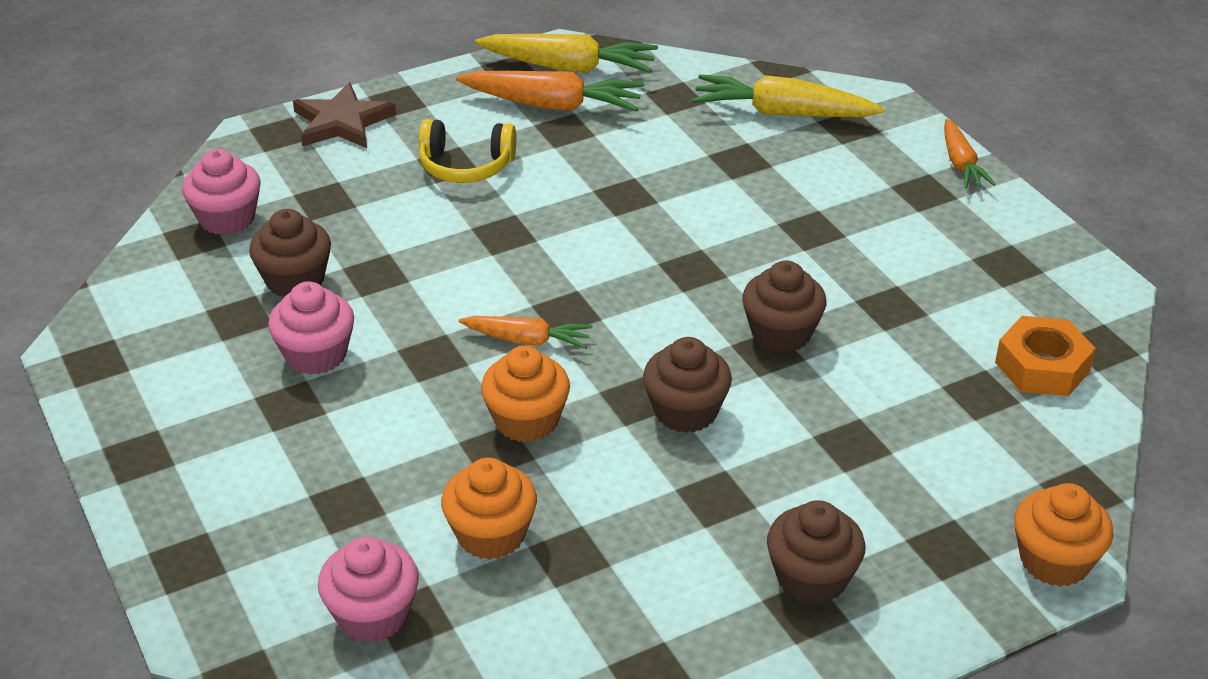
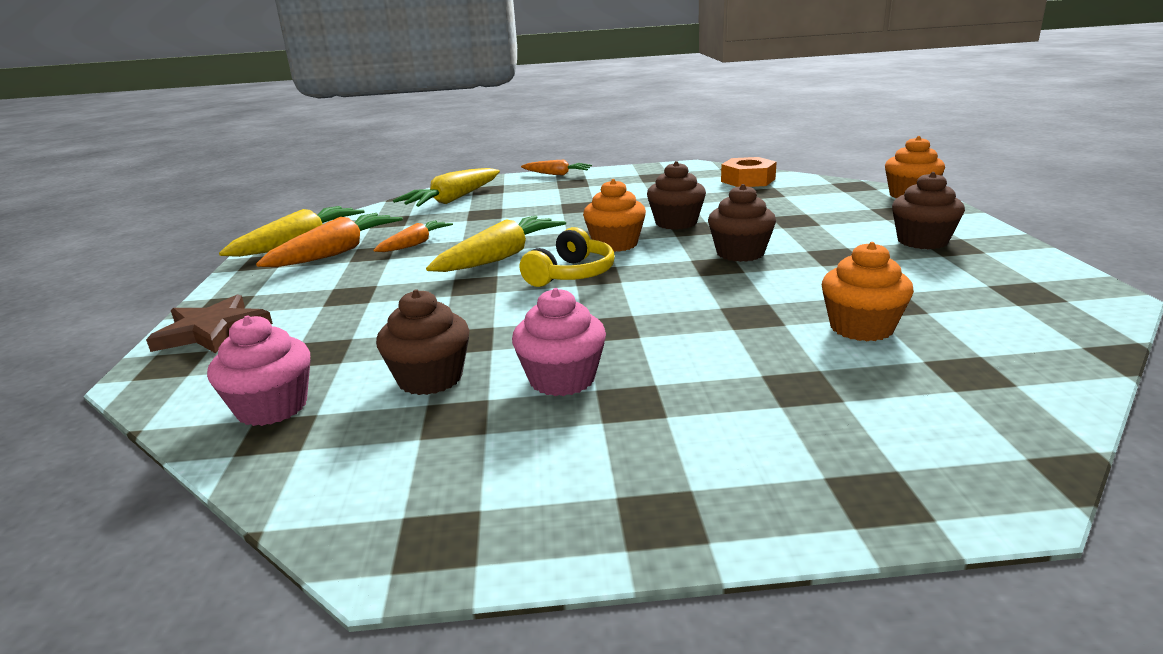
camera: 65 degrees left, 15 degrees down
pink cupcake [318,537,419,642] -> none
yellow headphones [419,119,517,183] -> yellow headphones moved to [520,227,615,287]
orange carrot [459,316,593,349] -> orange carrot moved to [373,220,453,252]
orange cupcake [481,346,570,442] -> orange cupcake moved to [583,179,646,252]
none -> yellow carrot [426,216,566,272]

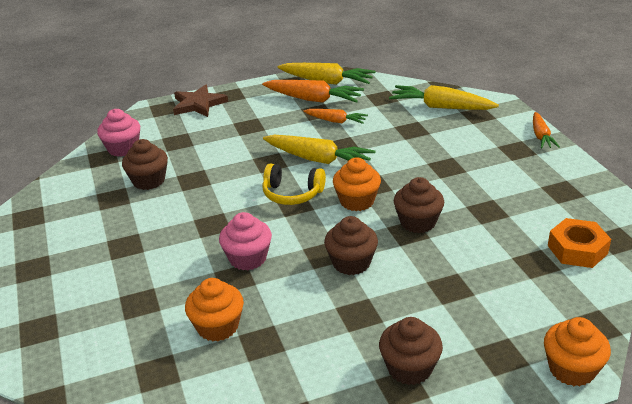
camera: 75 degrees right, 10 degrees up
pink cupcake [512,288,606,396] -> pink cupcake moved to [219,212,272,270]

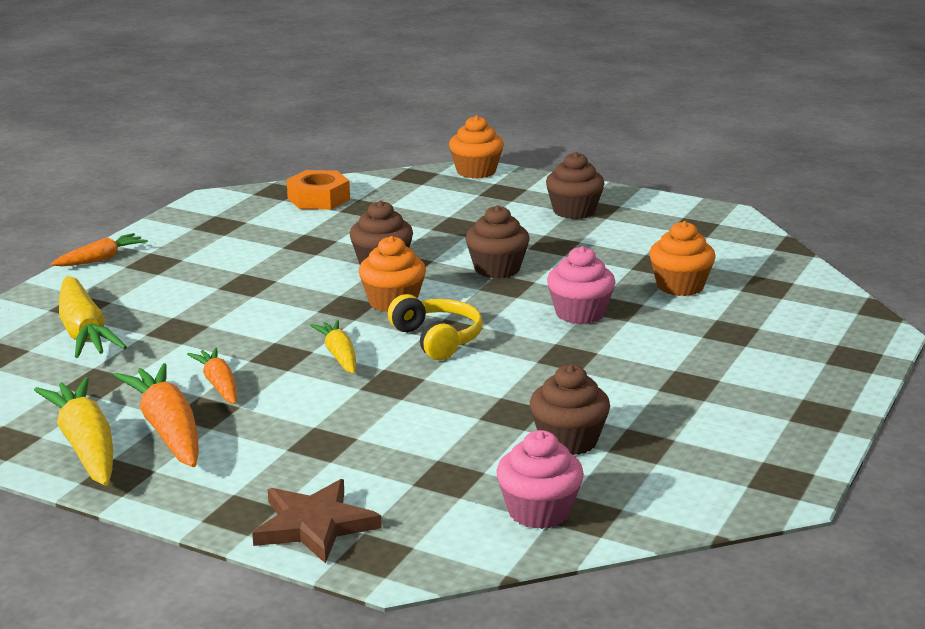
camera: 135 degrees left, 10 degrees down
yellow carrot [263,135,376,164] -> yellow carrot [310,320,356,374], size x0.60

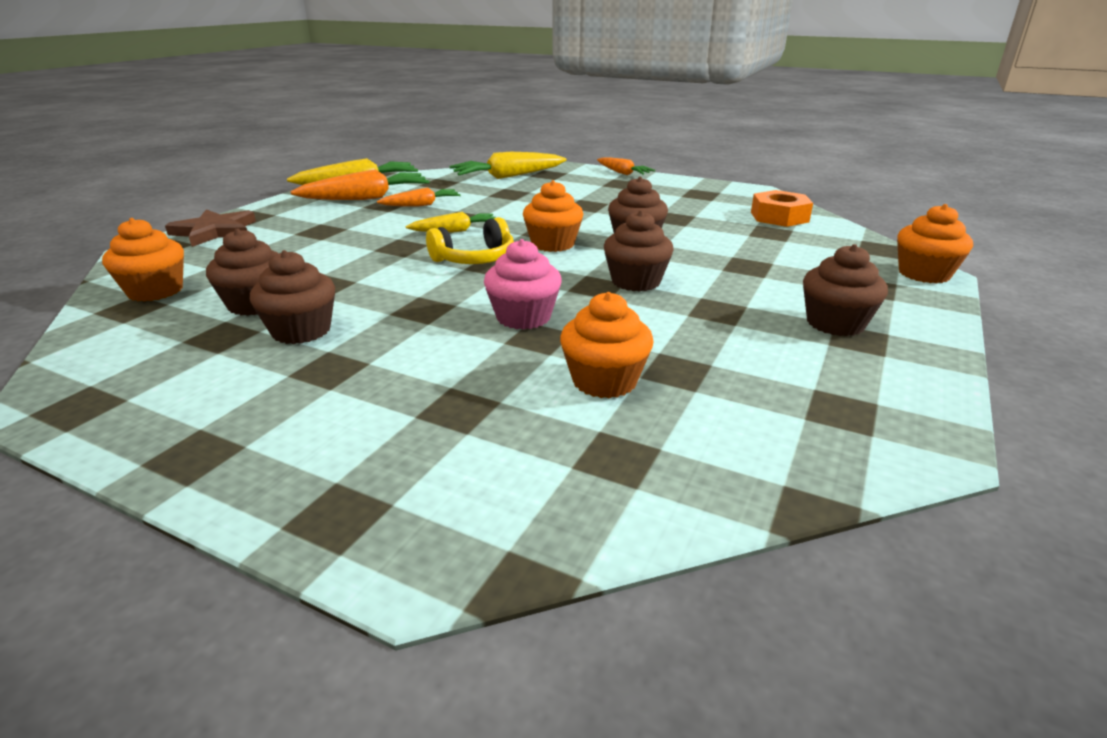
camera: 90 degrees right, 5 degrees up
pink cupcake [496,430,584,529] -> orange cupcake [102,218,184,302]
none -> brown cupcake [250,250,335,344]

